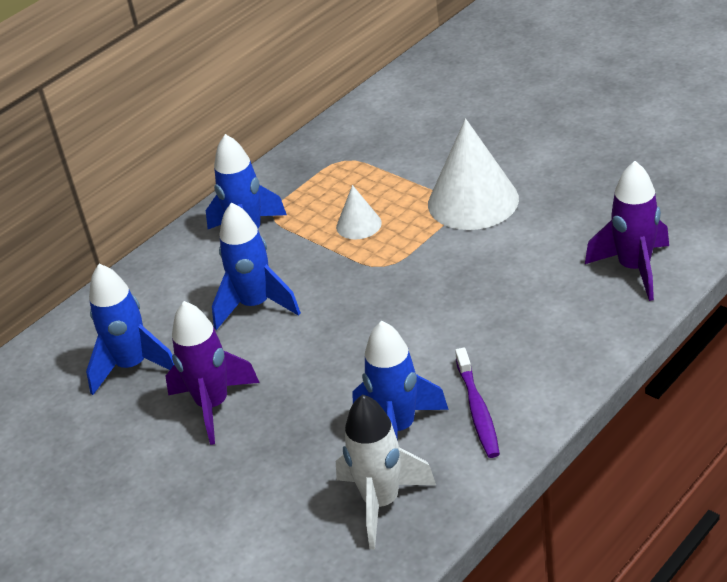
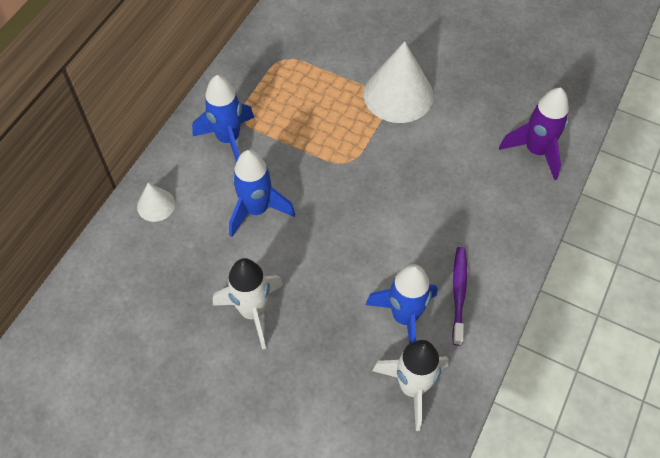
camera: 20 degrees left, 20 degrees up
blue rocket [86,264,174,395] -> none
purple rocket [165,301,260,445] -> white rocket [213,258,283,350]
white cone [336,185,382,239] -> white cone moved to [137,183,175,222]
purple toothbrush [455,347,500,458] -> purple toothbrush turned 150 degrees counterclockwise [452,247,467,346]

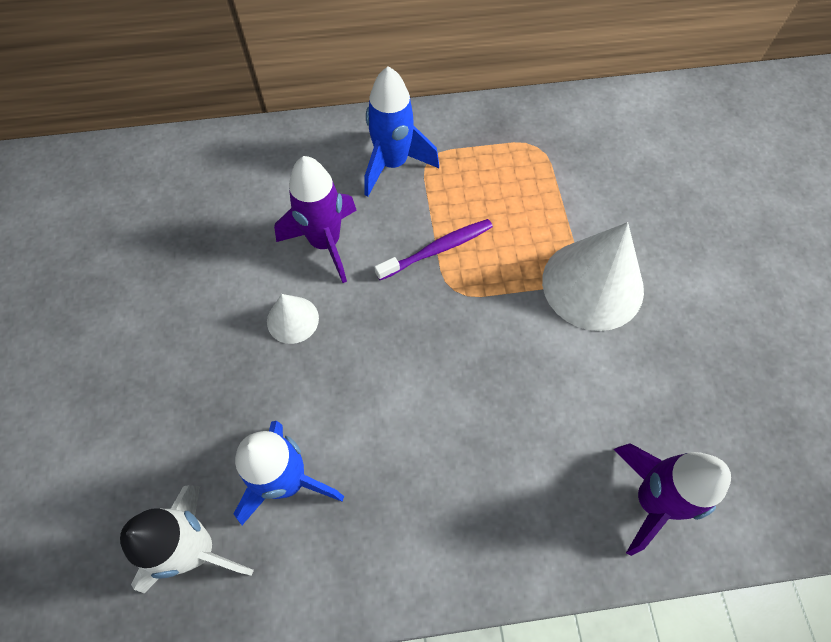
camera: 55 degrees right, 5 degrees up
white cone [137,183,175,222] -> white cone moved to [267,294,319,344]
white rocket [213,258,283,350] -> none
blue rocket [229,150,295,237] -> purple rocket [274,156,357,283]
purple toothbrush [452,247,467,346] -> purple toothbrush moved to [374,219,493,280]

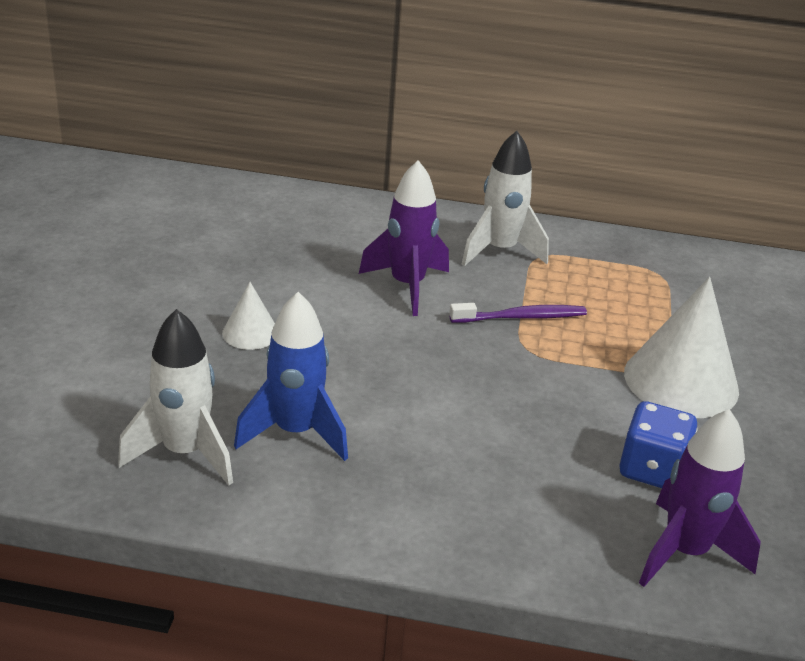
camera: 15 degrees right, 30 degrees down
white cone [267,294,319,344] -> white cone moved to [222,282,275,350]
blue rocket [364,66,439,197] -> white rocket [462,131,549,266]
none -> blue dice [619,401,698,488]

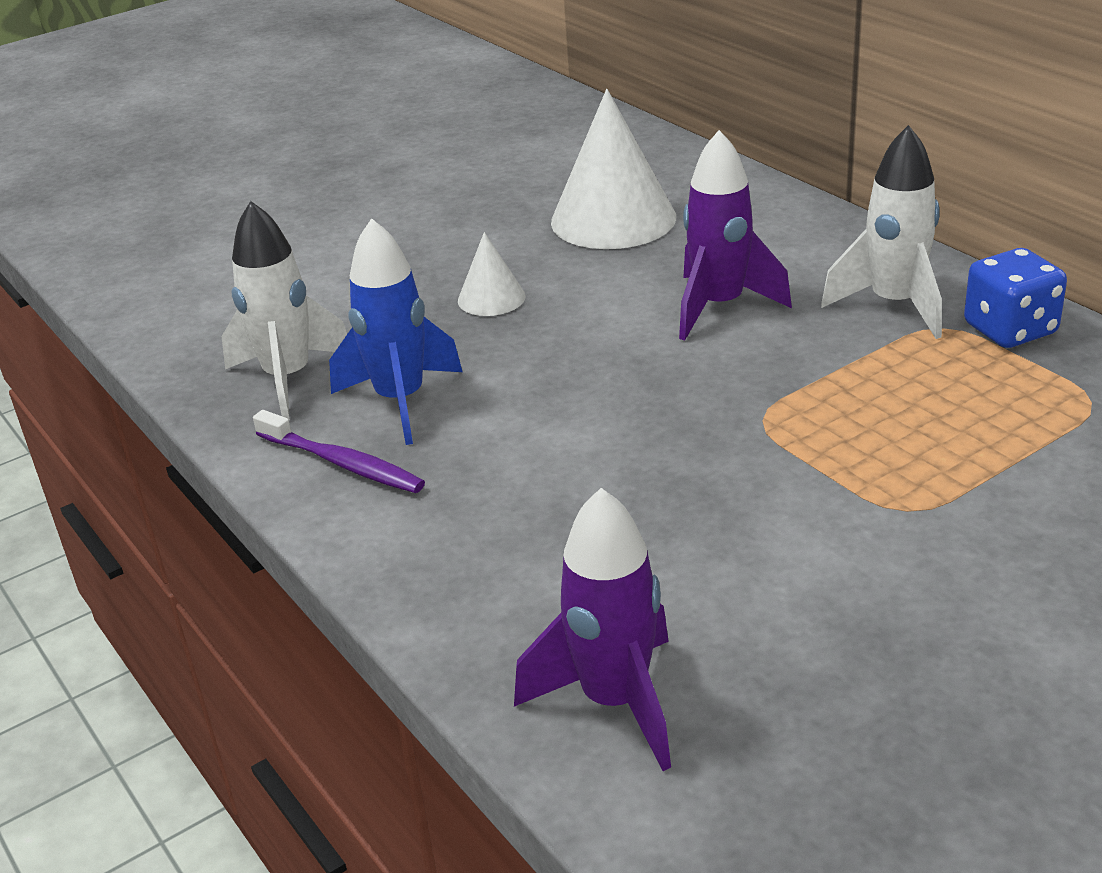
camera: 50 degrees right, 0 degrees up
purple toothbrush [449,303,587,323] -> purple toothbrush moved to [253,410,425,493]
blue dice [619,401,698,488] -> blue dice moved to [964,248,1067,348]
white cone [624,277,739,418] -> white cone moved to [551,89,676,249]

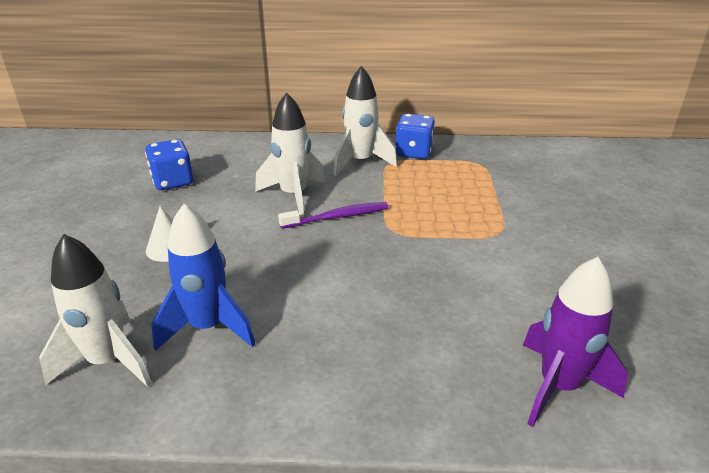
camera: 55 degrees left, 0 degrees up
purple toothbrush [253,410,425,493] -> purple toothbrush moved to [278,202,388,229]
white cone [551,89,676,249] -> blue dice [145,139,193,190]
purple rocket [679,130,792,341] -> white rocket [255,92,325,218]

